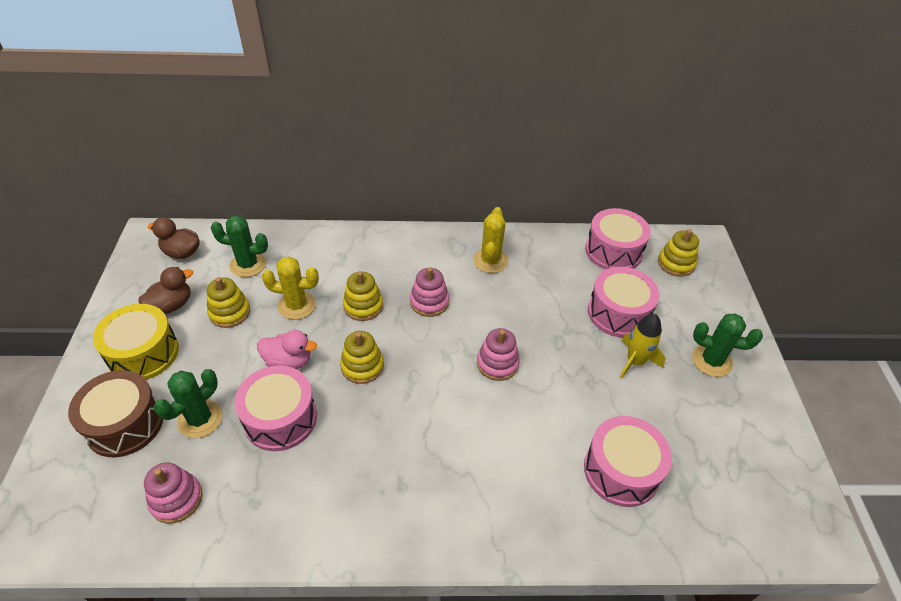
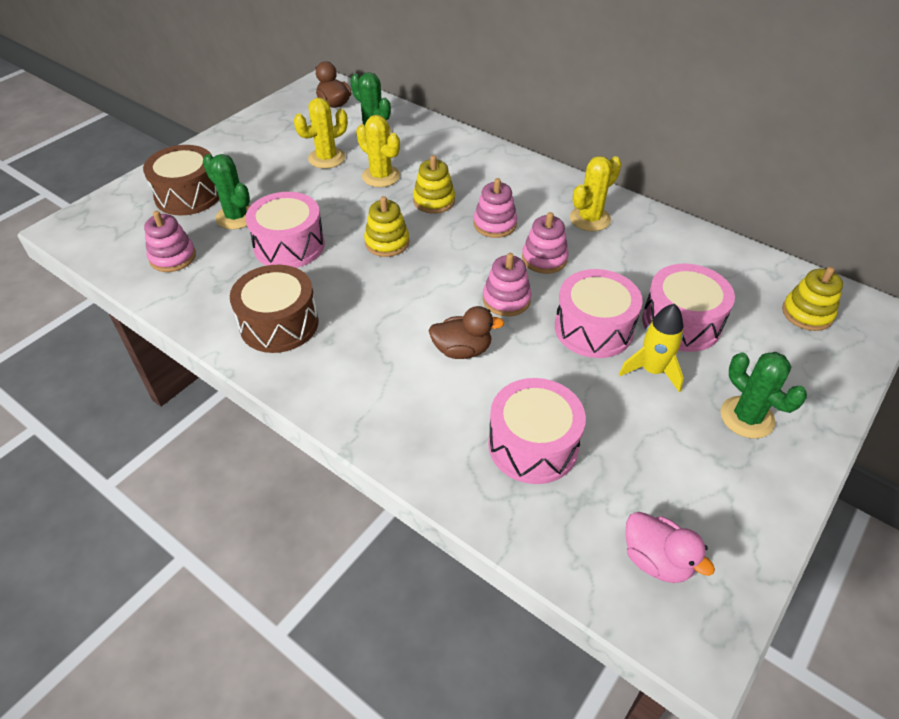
camera: 40 degrees right, 0 degrees up
yellow drum [93,304,179,380] -> none
brown duck [139,267,193,314] -> brown duck moved to [429,306,505,359]
green cactus [154,369,223,438] -> green cactus turned 60 degrees clockwise [203,154,250,230]
yellow stacking toy [207,277,250,328] -> yellow cactus [294,97,348,169]
pink duck [257,330,317,369] -> pink duck moved to [625,512,715,583]
pink drum [585,208,651,269] -> pink drum moved to [555,269,643,358]
none -> brown drum [230,265,319,353]
none -> pink stacking toy [522,212,569,274]

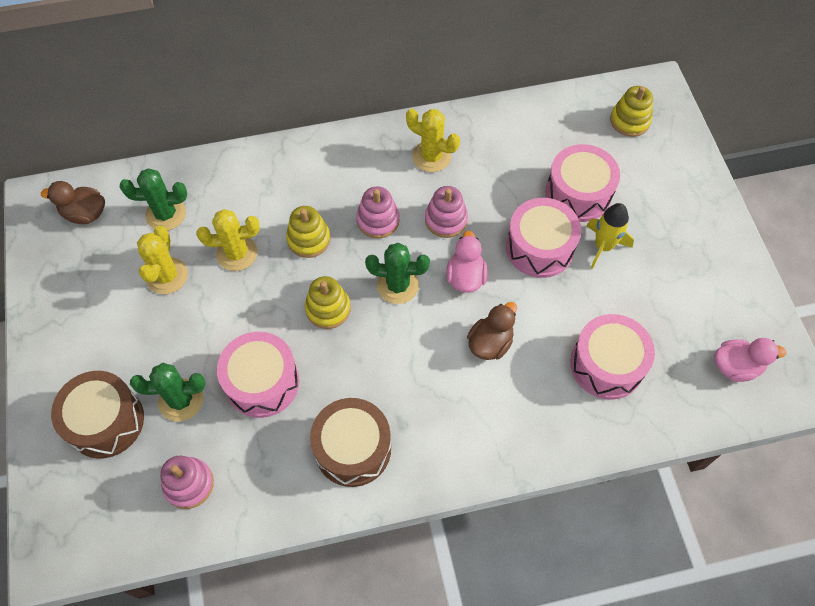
camera: 50 degrees left, 15 degrees up
pink stacking toy [483,253,532,316] -> pink duck [446,231,487,293]
yellow cactus [570,156,621,231] -> yellow cactus turned 60 degrees counterclockwise [406,109,460,172]
green cactus [720,352,807,439] -> green cactus moved to [365,243,430,304]

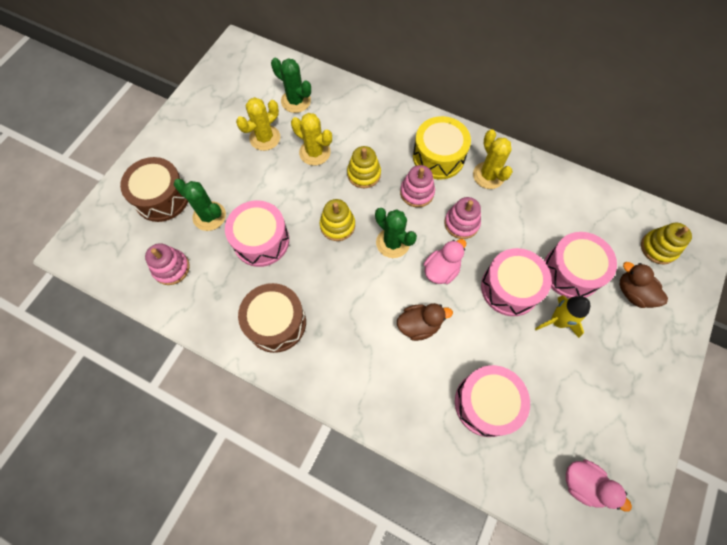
camera: 40 degrees right, 5 degrees up
brown duck [41,181,105,224] -> brown duck moved to [620,262,668,308]
none -> yellow drum [413,116,471,179]

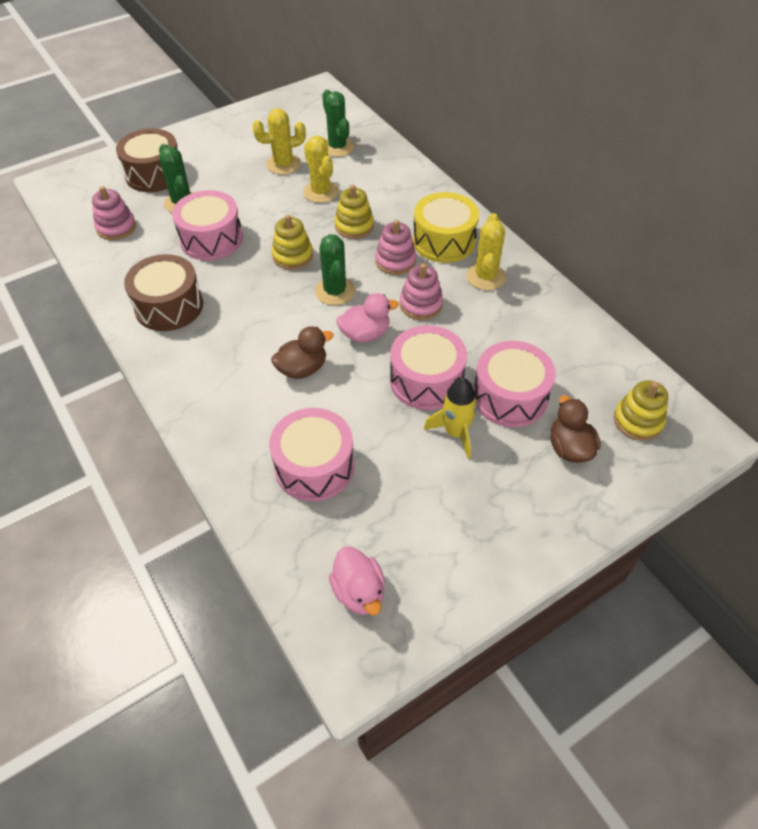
camera: 30 degrees right, 15 degrees down
brown duck [397,303,453,341] -> brown duck turned 45 degrees counterclockwise [271,326,334,379]

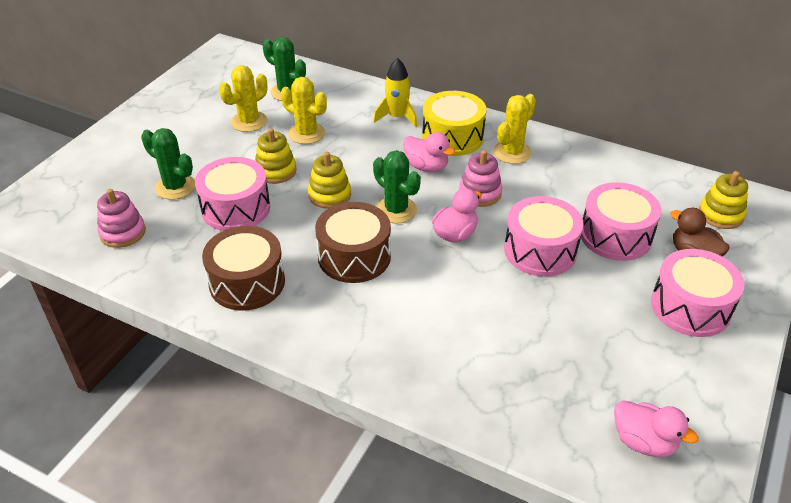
camera: 30 degrees left, 10 degrees down
brown drum [116,128,177,192] -> brown drum moved to [315,202,391,283]
pink drum [269,408,354,502] -> pink drum moved to [651,249,745,337]
brown duck [271,326,334,379] -> none
yellow stacking toy [334,185,374,239] -> yellow stacking toy moved to [255,128,297,184]
pink stacking toy [375,220,416,275] -> pink duck [403,132,456,172]
yellow rocket [424,378,477,459] -> yellow rocket moved to [373,58,417,127]
yellow cactus [466,213,506,290] -> yellow cactus turned 60 degrees clockwise [493,94,536,164]

